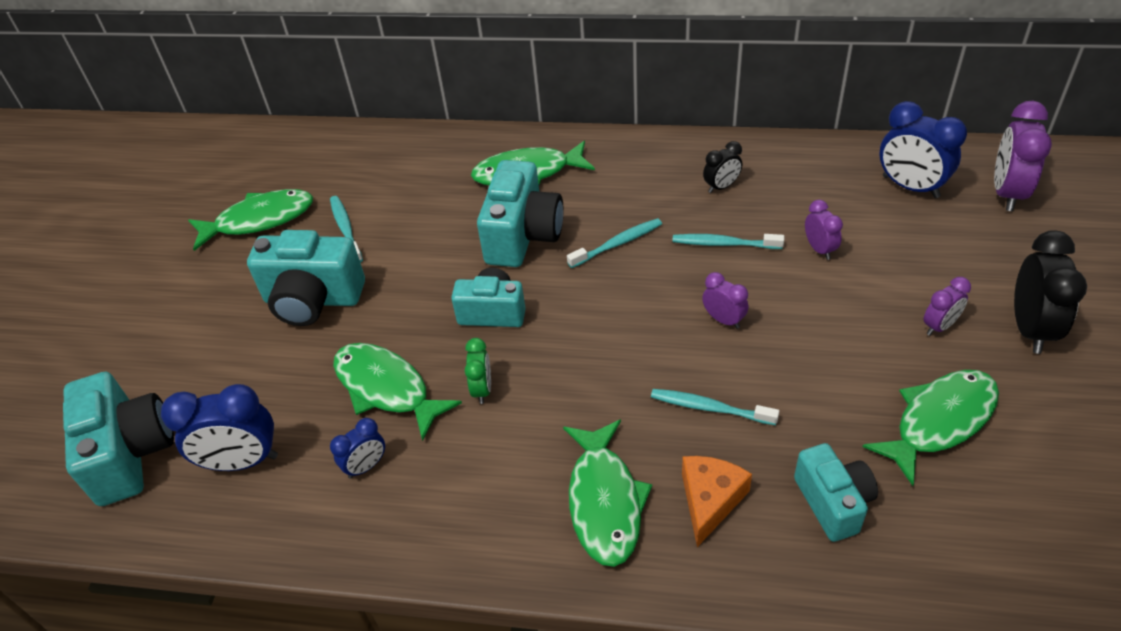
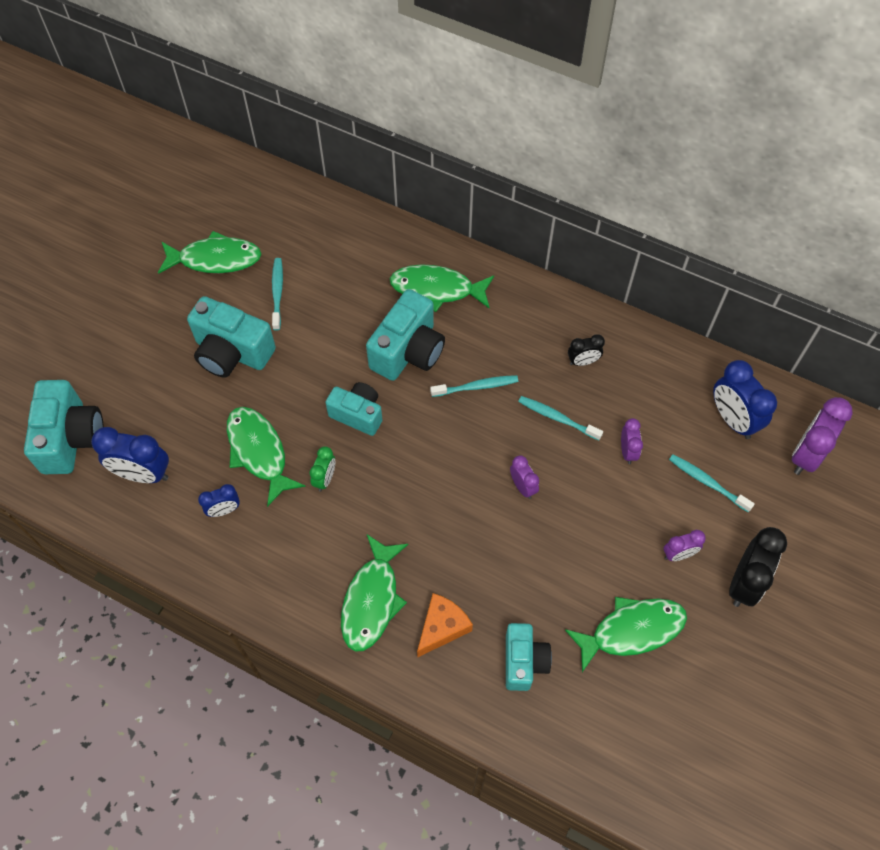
camera: 15 degrees right, 15 degrees up
turquoise toothbrush [651,389,779,425] -> turquoise toothbrush moved to [669,454,755,512]

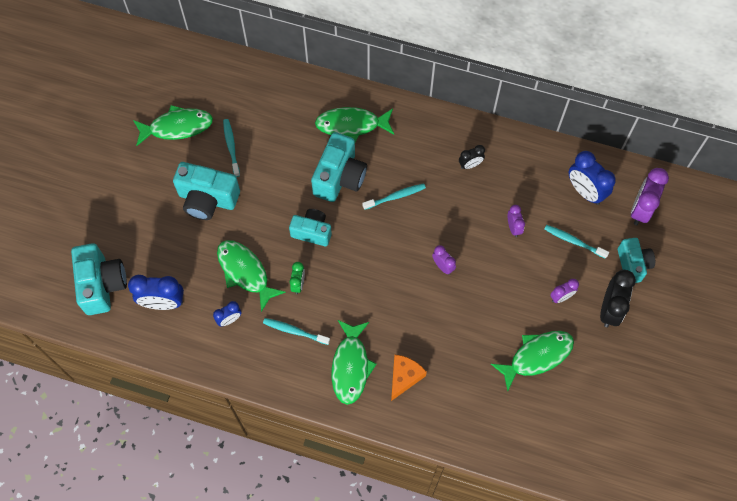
camera: 10 degrees left, 5 degrees up
turquoise camera [506,623,552,691] -> turquoise camera moved to [618,238,655,283]
turquoise toothbrush [518,396,603,440] -> turquoise toothbrush moved to [263,318,330,345]

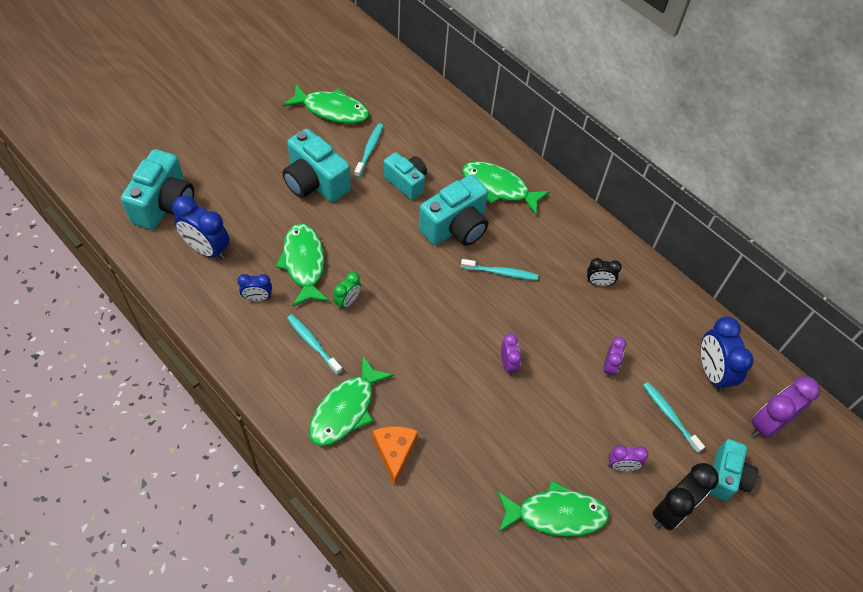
camera: 25 degrees right, 10 degrees down
turquoise camera [289,209,332,246] -> turquoise camera moved to [384,152,427,200]
orange cheese [391,355,427,401] -> orange cheese turned 60 degrees counterclockwise [372,426,418,486]

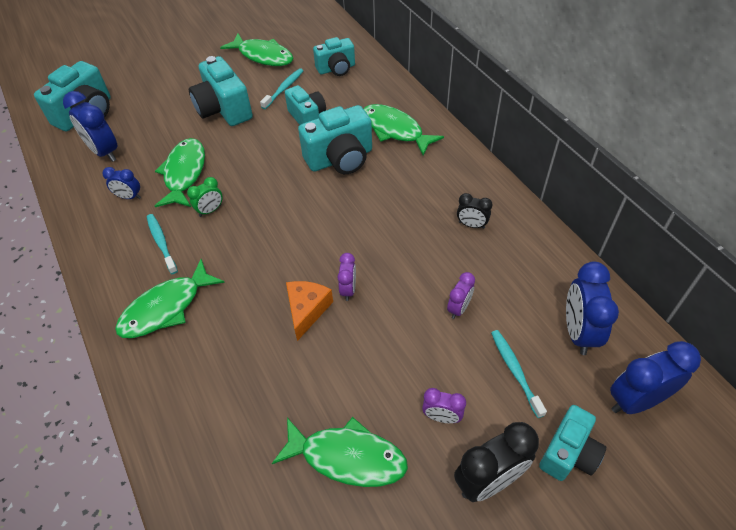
camera: 20 degrees right, 5 degrees down
orange cheese [372,426,418,486] -> orange cheese moved to [286,281,333,341]
turquoise toothbrush [461,259,538,280] -> none
purple clock [751,376,820,438] -> blue clock [610,341,701,414]
none -> turquoise camera [313,37,355,76]

